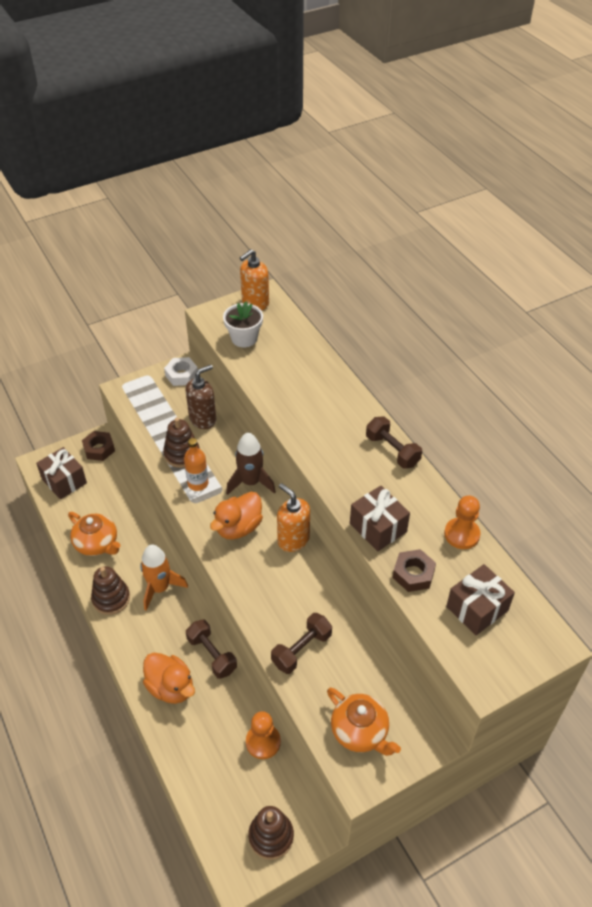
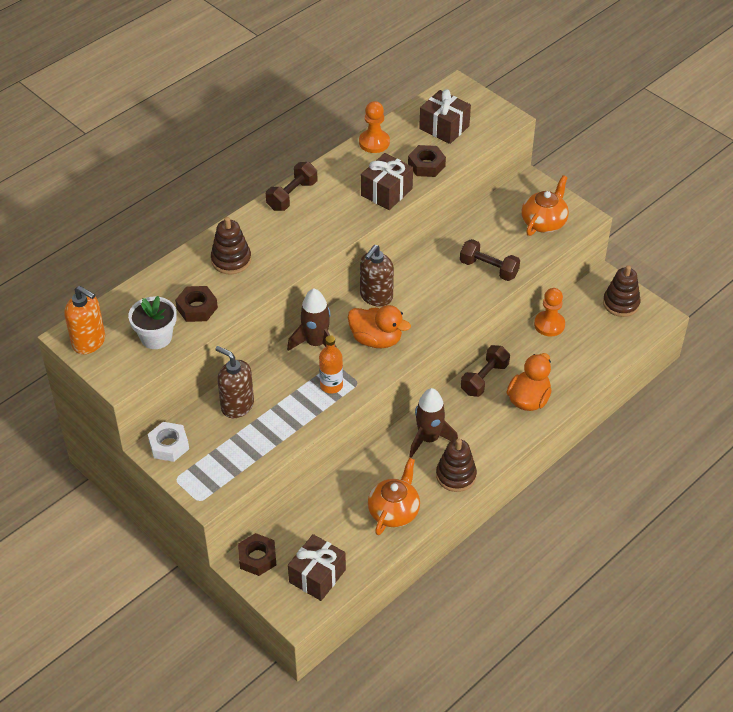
camera: 105 degrees left, 0 degrees up
orange rocket [140,544,188,611] -> brown rocket [409,388,458,458]
brown stacking toy [163,417,200,468] -> brown stacking toy moved to [211,217,251,275]
orange soap dispenser [277,483,310,552] -> brown soap dispenser [360,245,394,307]
none -> brown nut [175,286,218,322]

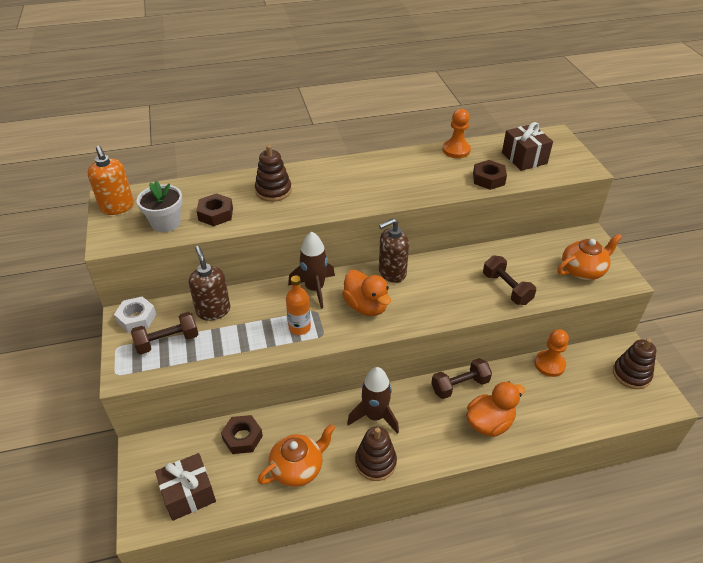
camera: 30 degrees right, 5 degrees down
brown nut [238,533,276,576] -> brown nut moved to [221,415,263,454]
brown dumbbell [266,162,317,211] -> brown dumbbell moved to [131,312,199,354]
brown gift [361,153,413,210] -> none

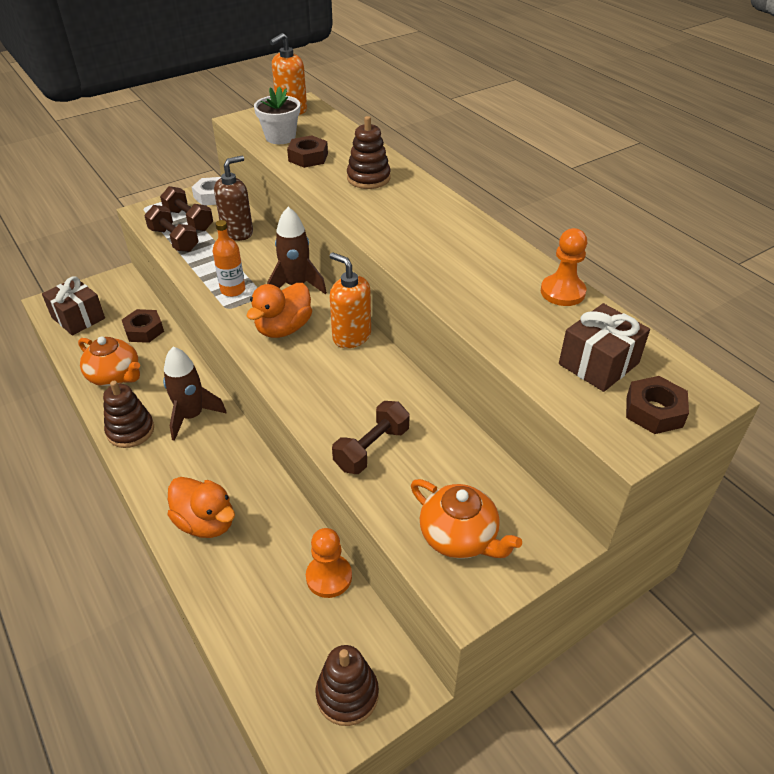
camera: 70 degrees right, 0 degrees up
brown soap dispenser [379,218,409,283] -> orange soap dispenser [329,252,371,348]
brown dumbbell [431,358,492,399] -> brown dumbbell moved to [144,205,199,252]
brown nut [473,160,507,190] -> brown nut moved to [626,376,689,434]

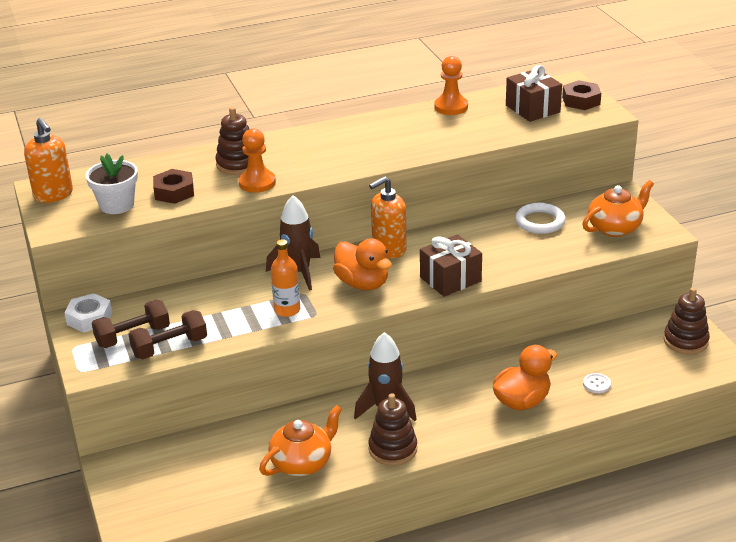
camera: 75 degrees left, 10 degrees down
brown gift [42,276,105,335] -> brown gift moved to [420,234,482,297]
brown nut [122,309,164,343] -> none
brown soap dispenser [214,156,253,241] -> none
orange pawn [306,528,352,598] -> orange pawn moved to [238,128,276,193]
brown dumbbell [332,401,410,474] -> none
none -> white ring [515,203,566,234]
none -> white button [583,373,611,393]

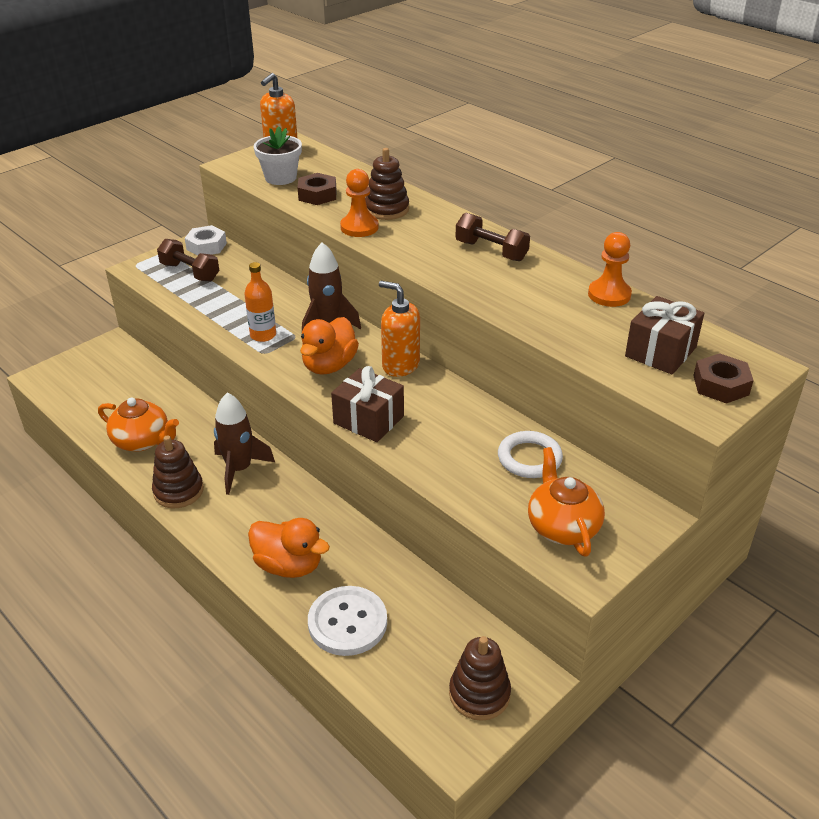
camera: 65 degrees right, 5 degrees up
brown dumbbell [129,310,207,359] -> brown dumbbell moved to [455,213,530,261]
orange teapot [582,180,654,237] -> orange teapot turned 135 degrees counterclockwise [528,447,605,557]
white button [583,373,611,393] -> white button [308,586,387,656], size x2.31

